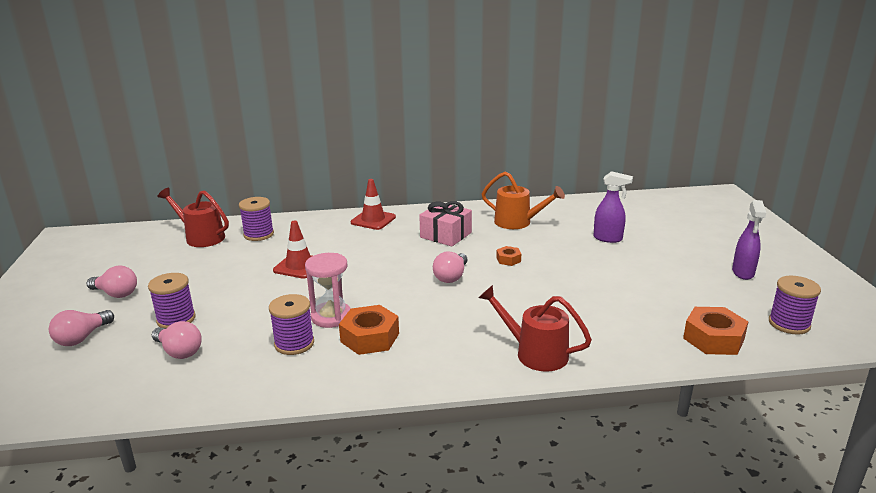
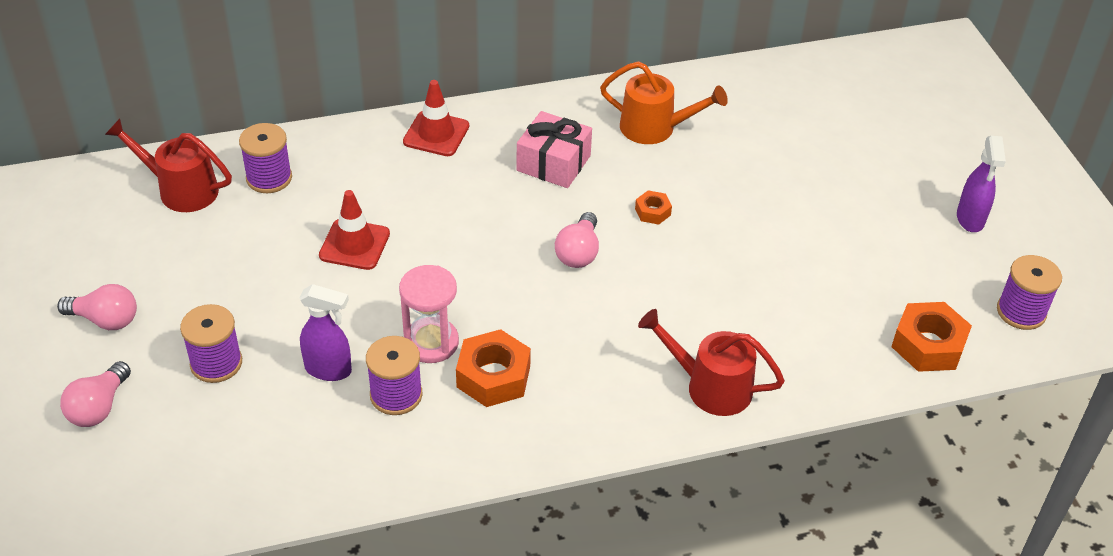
camera: 10 degrees left, 20 degrees up
pink light bulb [152,321,202,359] -> none
purple spray bottle [593,171,633,243] -> purple spray bottle moved to [299,284,352,381]

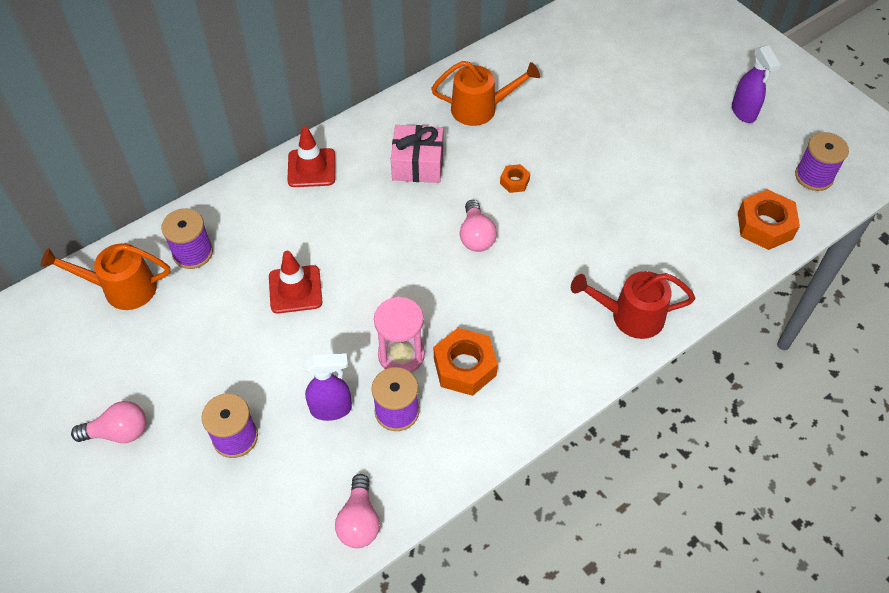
camera: 20 degrees left, 10 degrees up
pink light bulb [60,361,131,427] -> pink light bulb moved to [335,474,380,548]
red watering can [105,118,232,212] -> orange watering can [40,243,170,310]

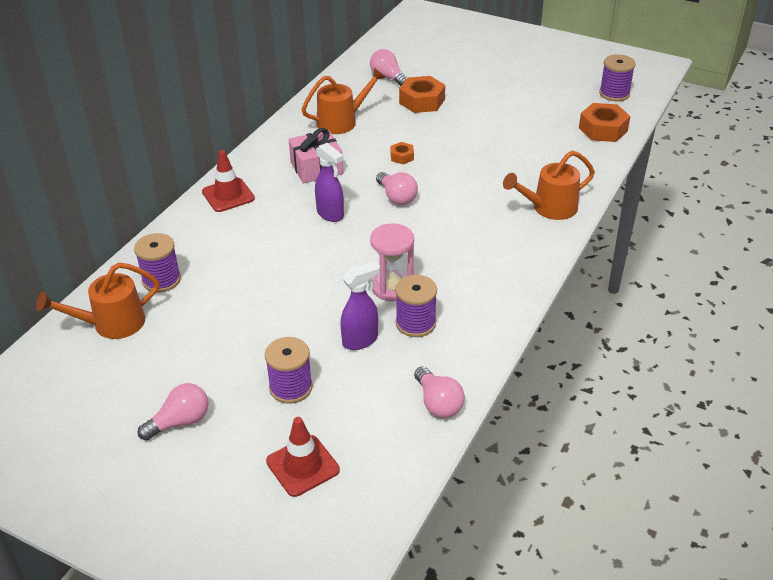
camera: 25 degrees left, 15 degrees down
red traffic cone [269,251,322,314] -> red traffic cone moved to [266,417,340,497]
orange nut [434,328,498,396] -> orange nut moved to [399,76,445,113]
red watering can [571,271,695,339] -> orange watering can [503,151,595,220]
purple spray bottle [732,45,781,123] -> purple spray bottle moved to [315,143,344,222]
none -> pink light bulb [370,49,407,86]

